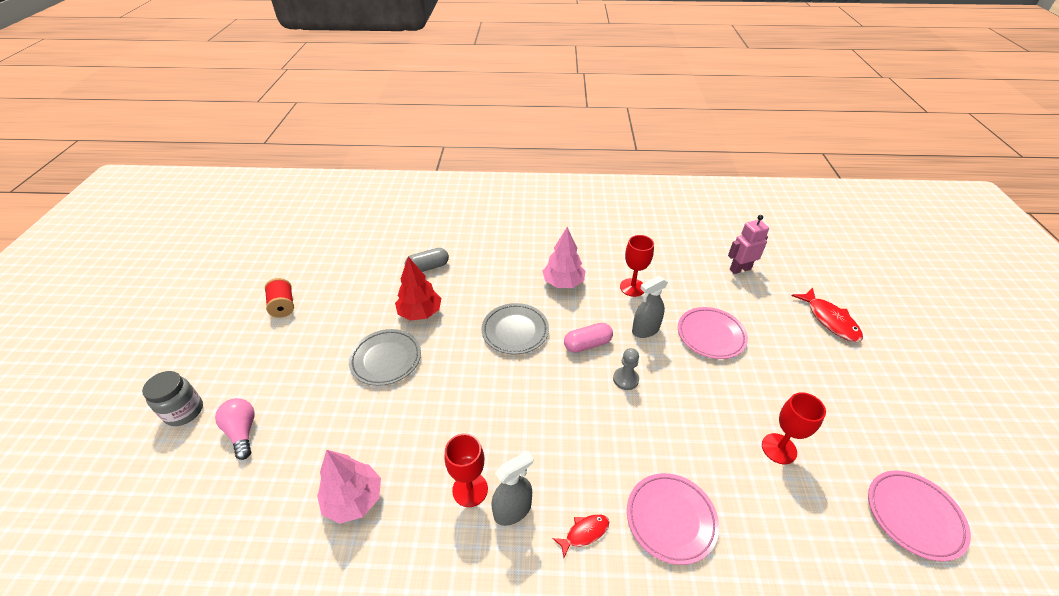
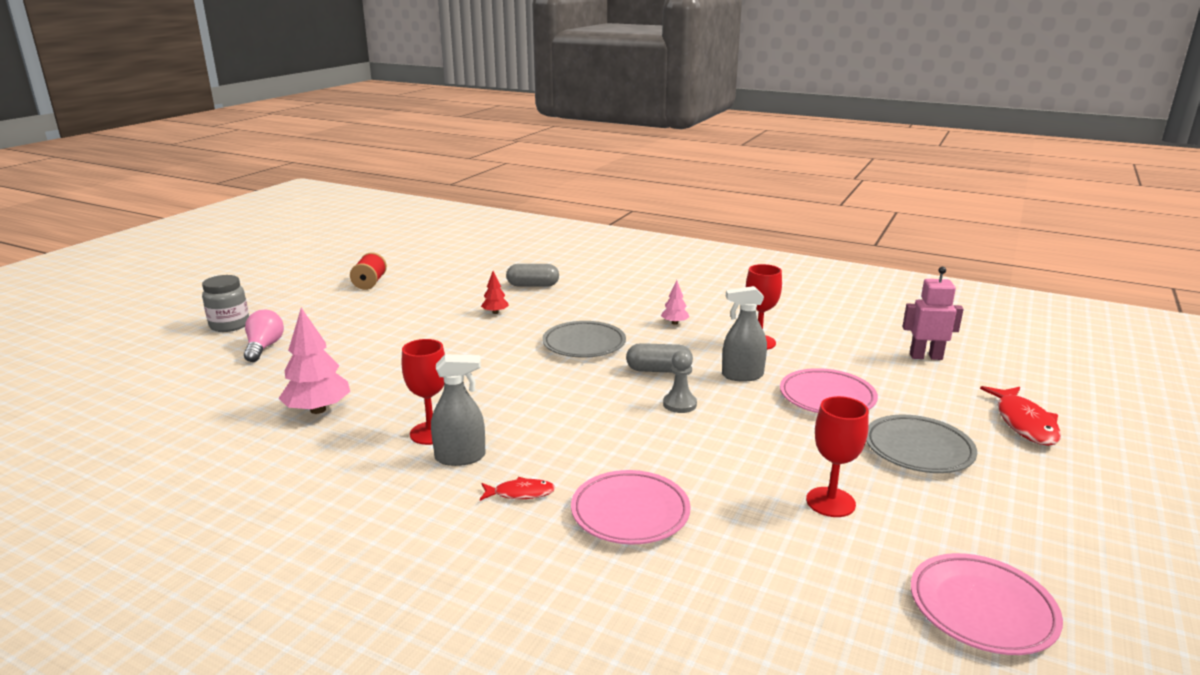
camera: 25 degrees right, 20 degrees down
grey plate [349,329,421,386] -> grey plate moved to [866,415,977,473]
red tree [395,257,441,321] -> red tree [481,271,509,314], size x0.52
pink tree [543,227,586,288] -> pink tree [661,280,689,325], size x0.52
pink capsule [564,323,613,353] -> grey capsule [626,343,693,373]

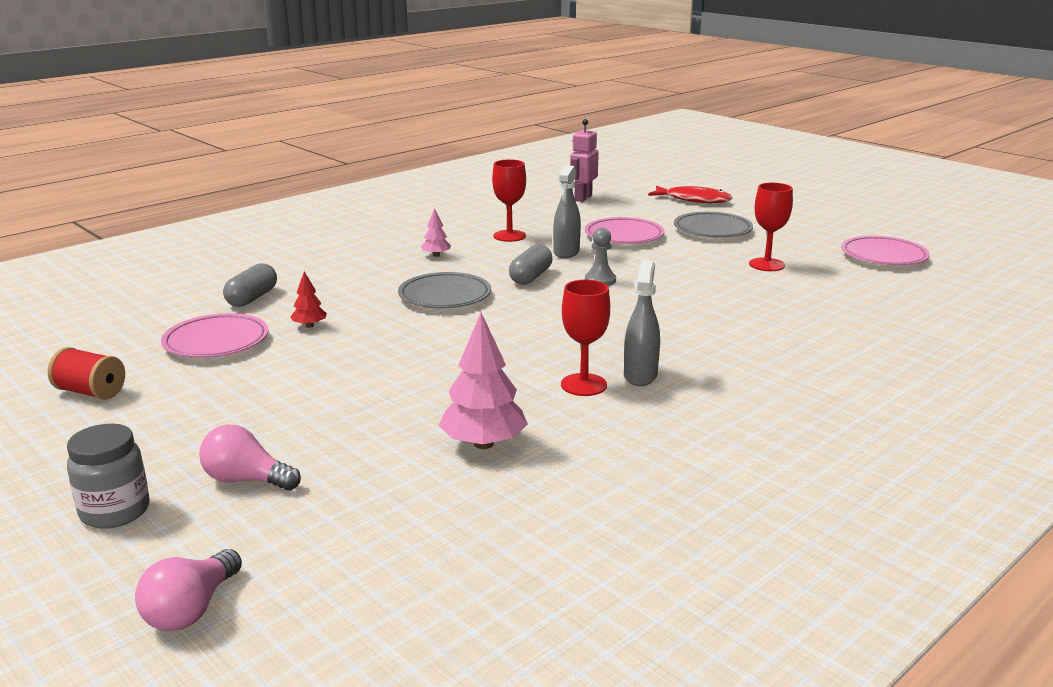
camera: 70 degrees left, 0 degrees up
red fish [480,477,555,501] -> none
pink plate [571,470,691,544] -> pink plate moved to [161,313,268,358]
none -> pink light bulb [135,549,242,631]

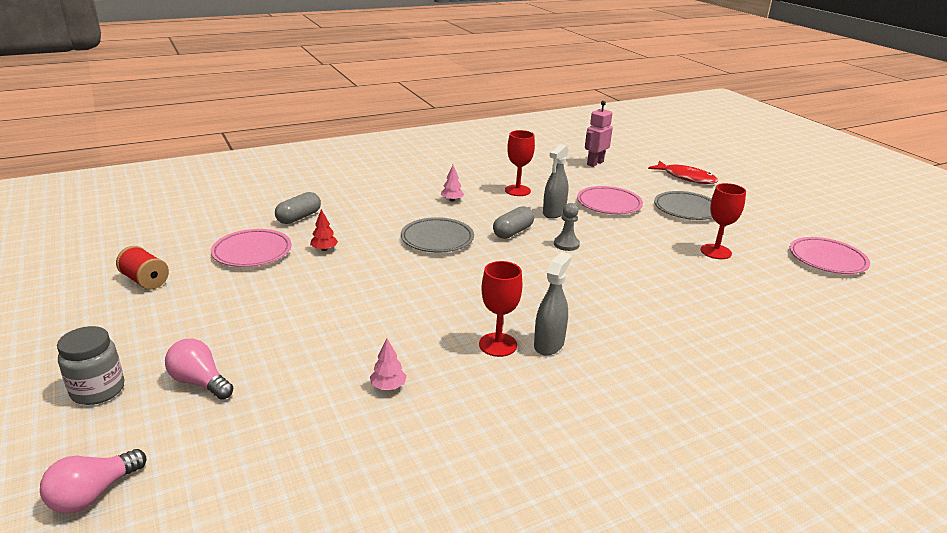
camera: 15 degrees right, 5 degrees up
pink tree [439,313,528,449] -> pink tree [370,339,407,390], size x0.52

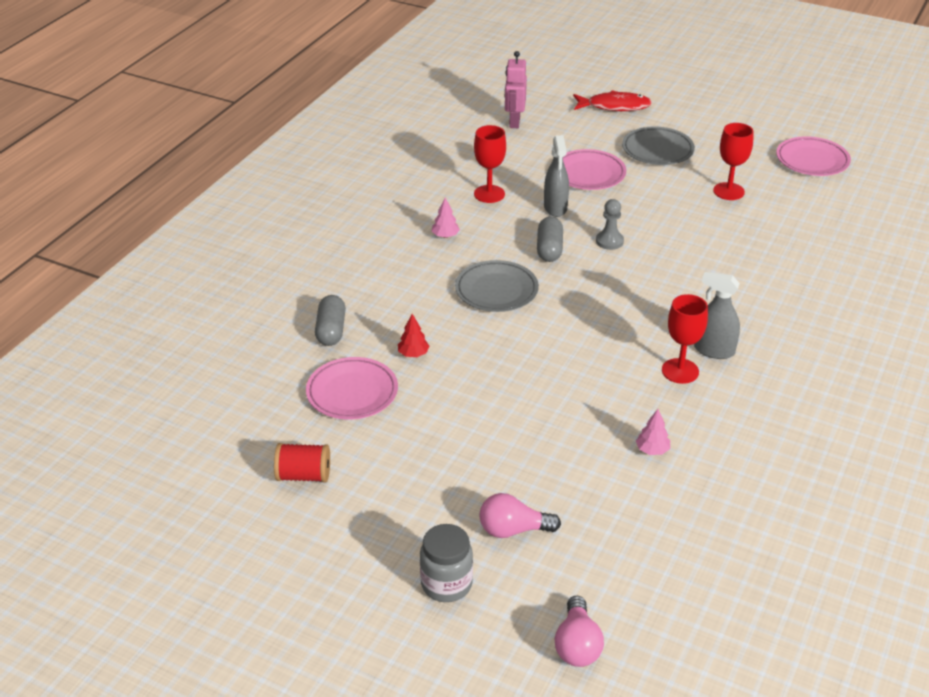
camera: 35 degrees left, 10 degrees up
grey spray bottle [534,252,571,356] -> grey spray bottle turned 60 degrees counterclockwise [694,272,740,359]

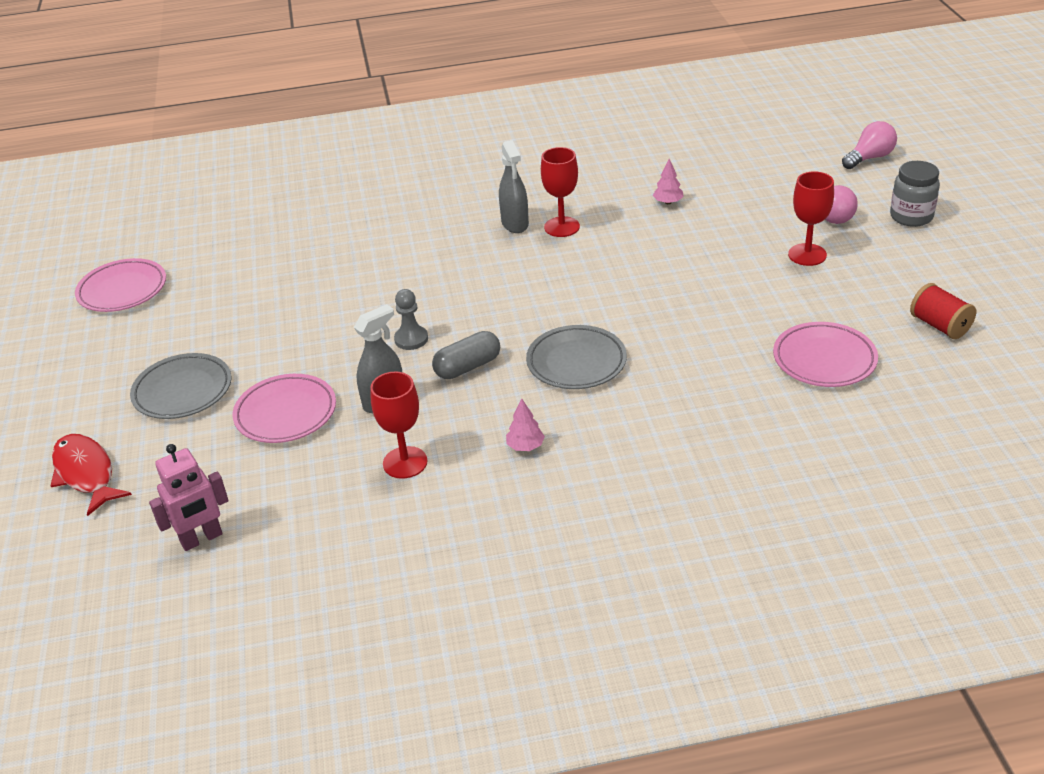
camera: 125 degrees left, 0 degrees up
grey capsule [315,295,346,346] -> none
red tree [398,314,430,357] -> none
red goblet [713,123,754,200] -> red goblet moved to [788,171,834,266]

